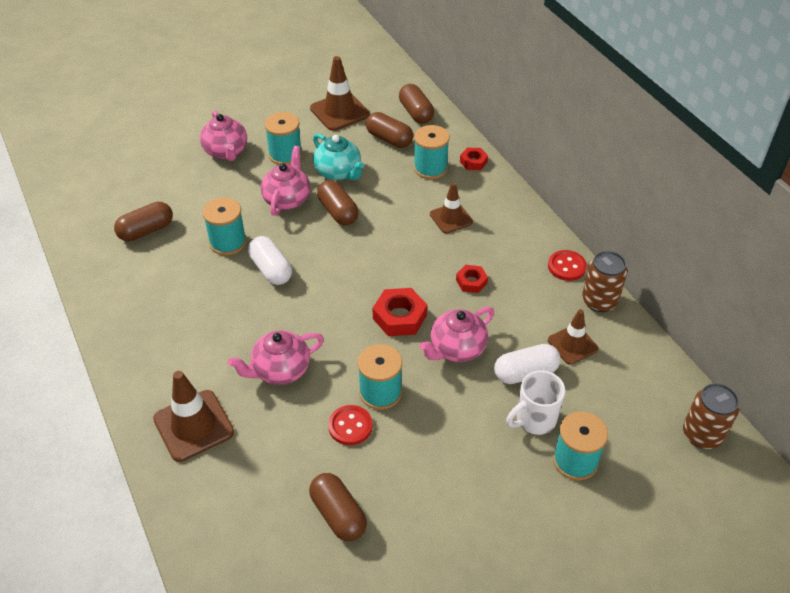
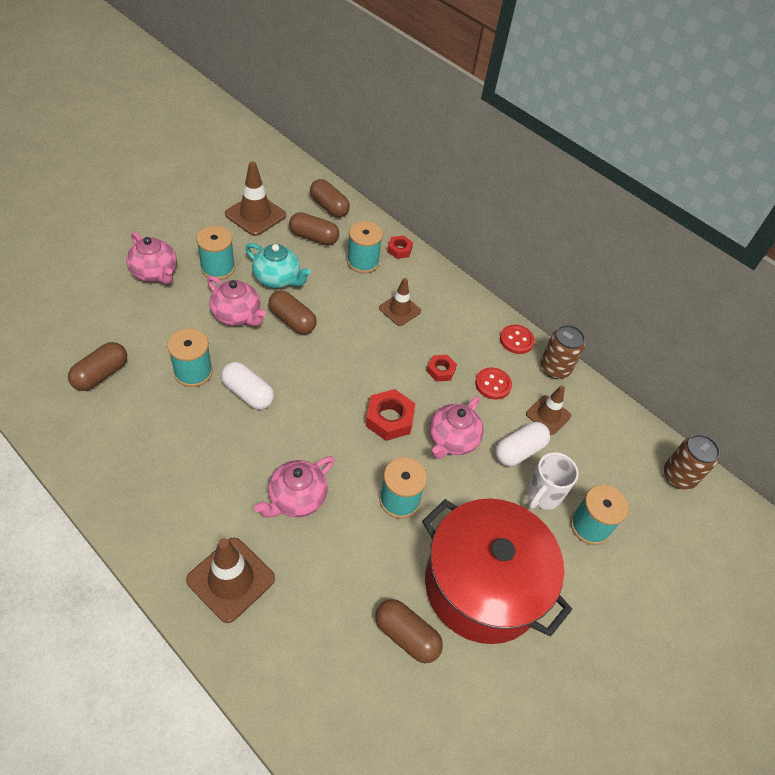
camera: 25 degrees left, 5 degrees up
pink teapot [261,146,310,216] -> pink teapot turned 135 degrees clockwise [207,276,266,326]
red button [328,405,372,445] -> red button moved to [475,367,512,400]
none -> red pot [422,498,572,644]

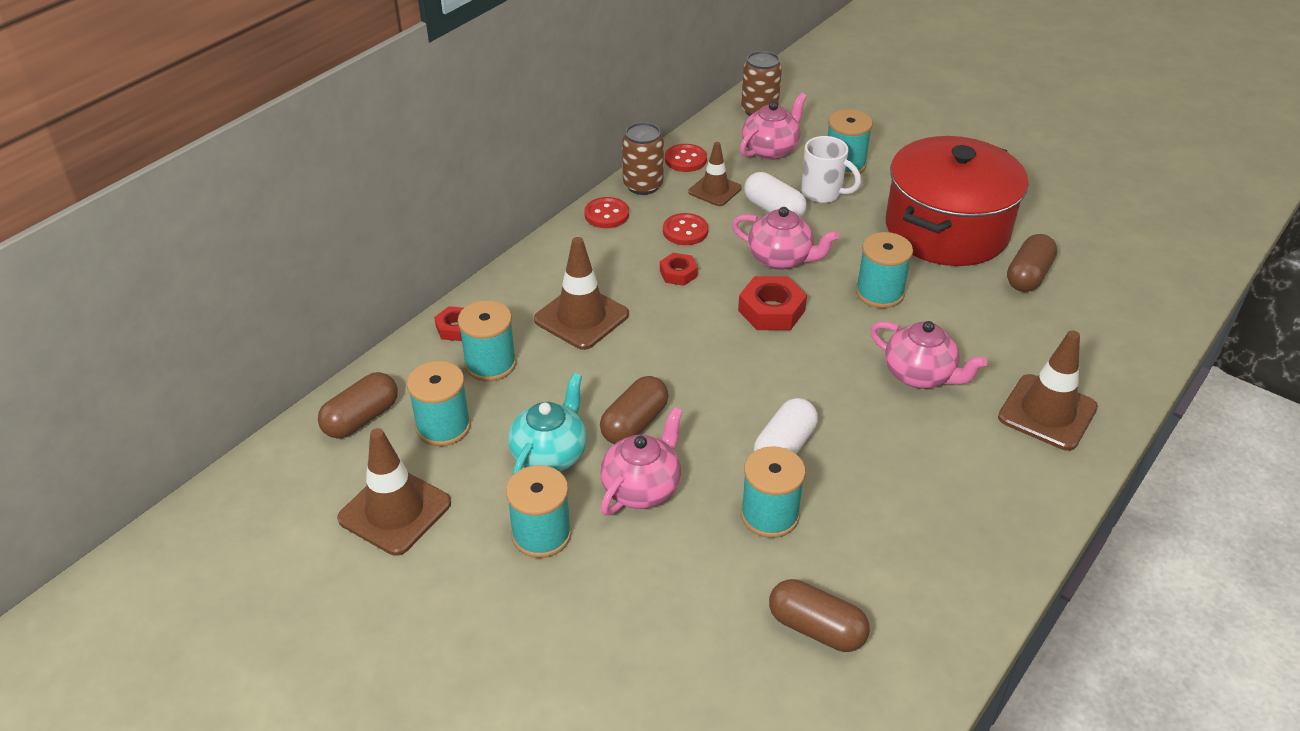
camera: 90 degrees left, 10 degrees down
pink teapot [126,232,177,284] -> pink teapot moved to [740,93,807,160]
brown capsule [289,212,339,245] -> turquoise spool [407,361,471,446]
brown traffic cone [379,278,421,326] -> brown traffic cone [534,237,629,350], size x1.55
none -> red button [665,144,707,172]

